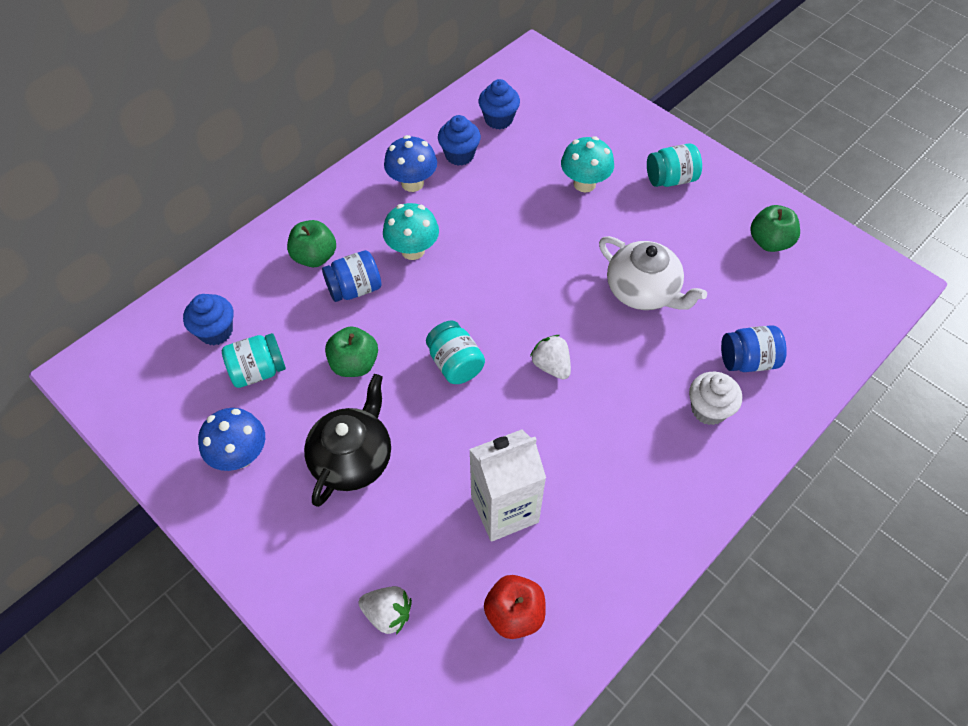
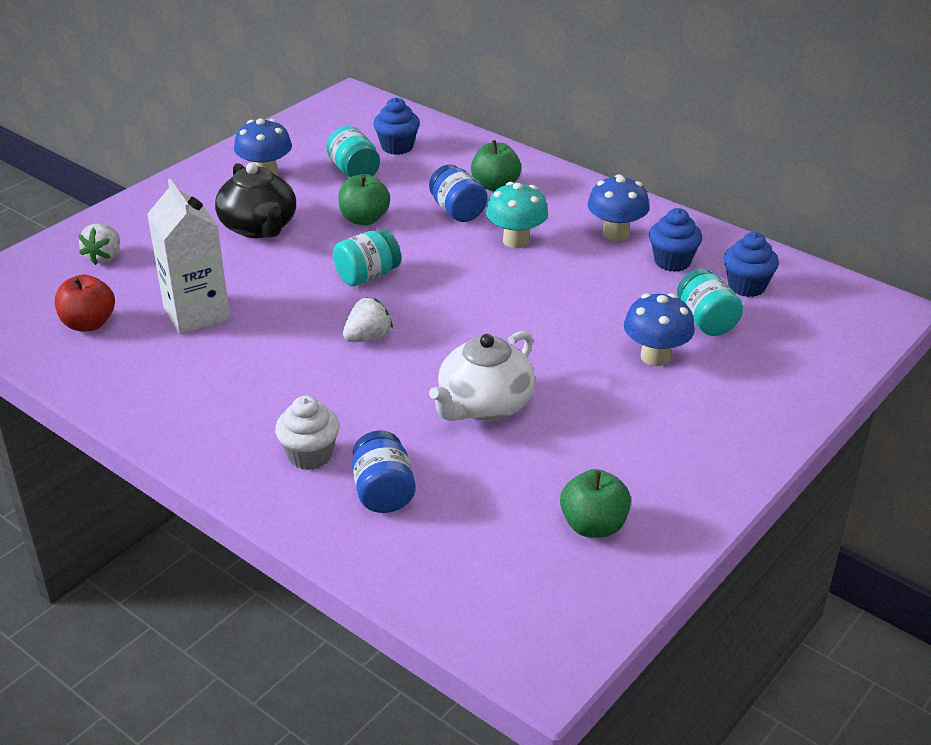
camera: 85 degrees right, 20 degrees down
black teapot [304,374,391,507] -> black teapot turned 45 degrees clockwise [215,163,296,238]
turquoise mushroom [561,136,614,192] -> blue mushroom [624,293,695,366]
turquoise jar [647,143,702,187] -> turquoise jar moved to [677,269,743,336]

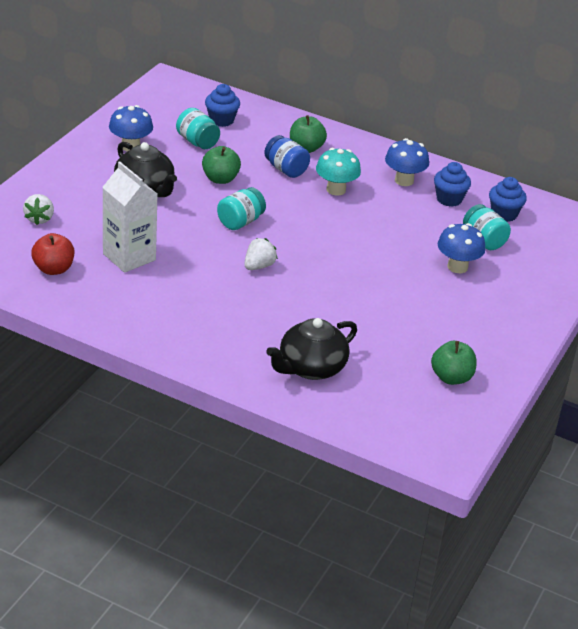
camera: 15 degrees left, 0 degrees up
white cupcake [275,396,340,470] -> none
blue jar [352,431,416,513] -> black teapot [266,318,357,380]
white teapot [429,331,535,421] -> none

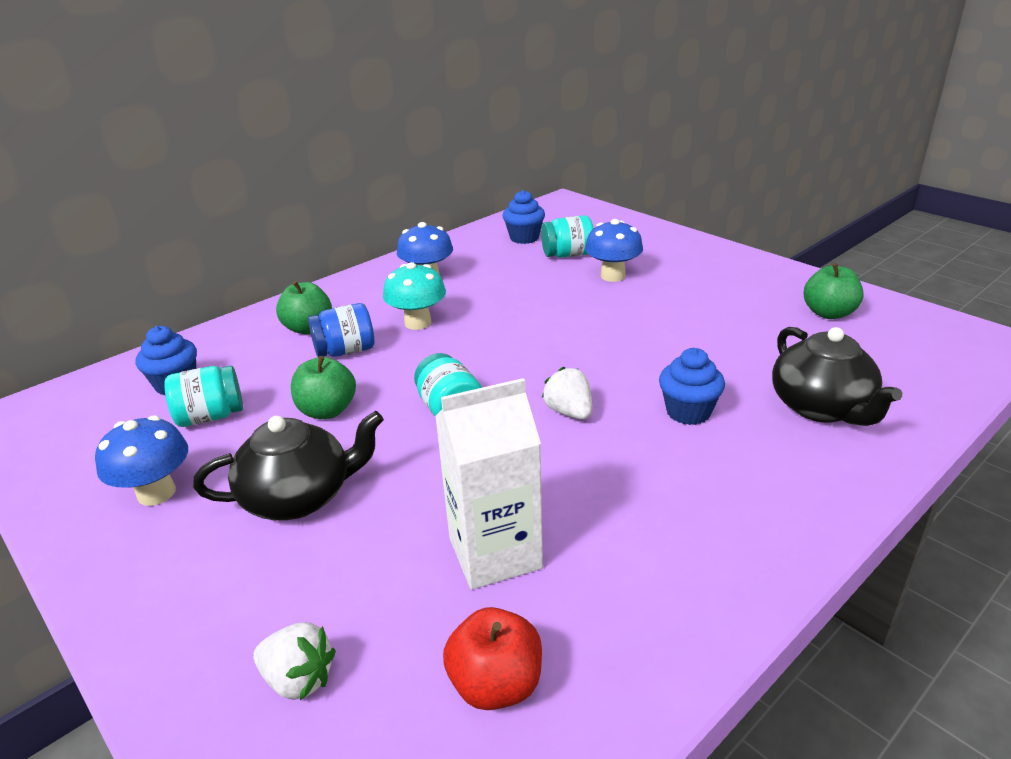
camera: 65 degrees left, 5 degrees down
blue cupcake [434,162,471,207] -> blue cupcake moved to [659,348,725,425]

